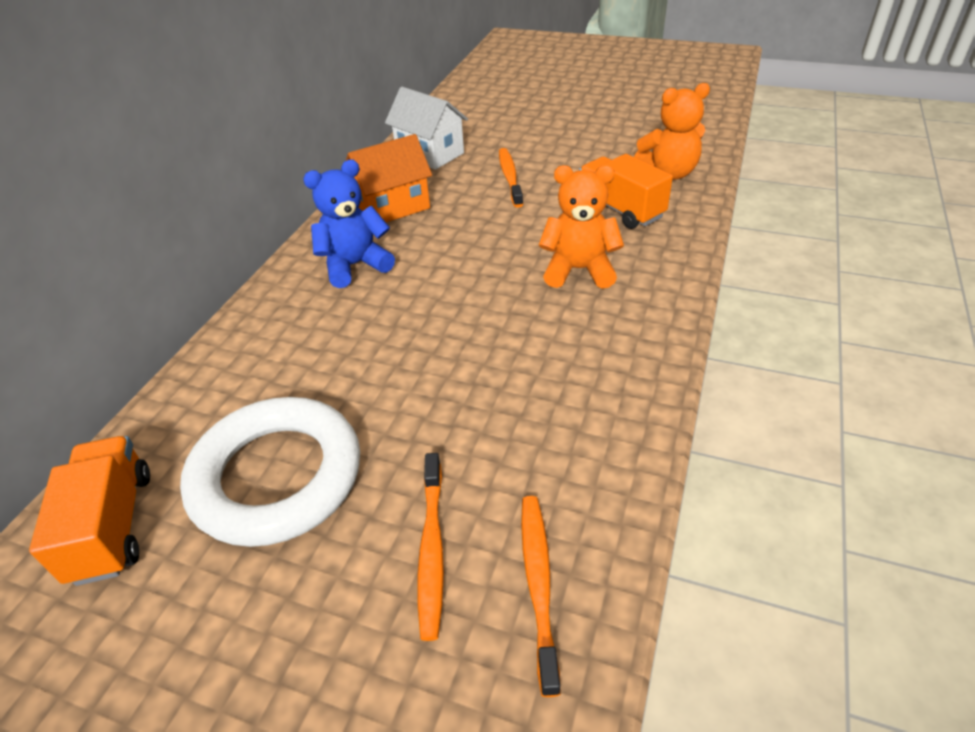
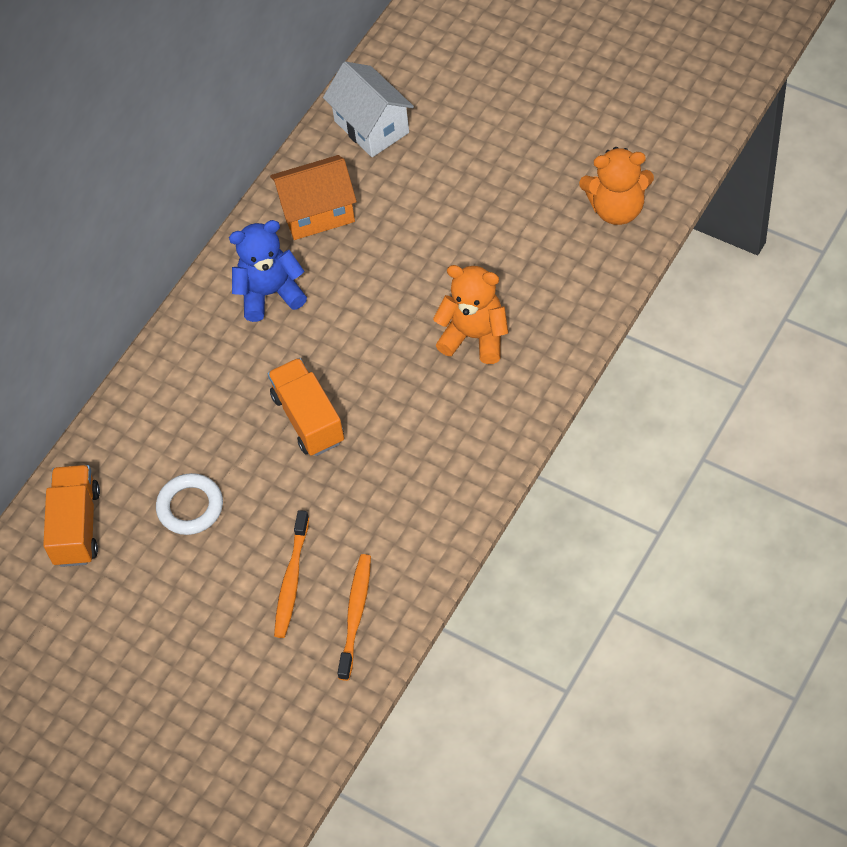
camera: 15 degrees right, 15 degrees up
white ring [180,397,360,547] -> white ring [156,473,223,535], size x0.53
orange toothbrush [499,148,523,208] -> none
orange truck [579,154,673,229] -> orange truck moved to [268,358,344,456]

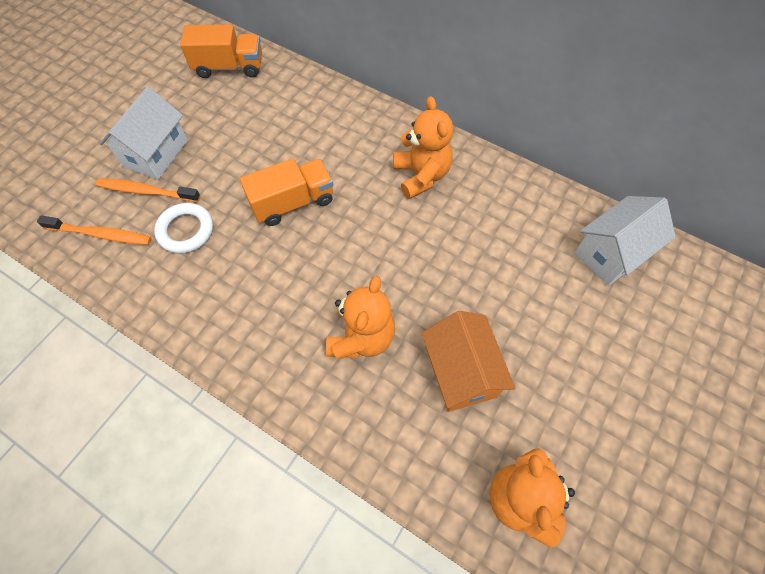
camera: 85 degrees right, 5 degrees up
white ring [156,473,223,535] -> white ring moved to [154,203,213,254]
blue teddy bear [229,220,307,322] -> orange teddy bear [393,96,453,199]
orange house [270,155,357,240] -> orange house moved to [422,311,515,412]
none -> white house [99,86,188,179]

